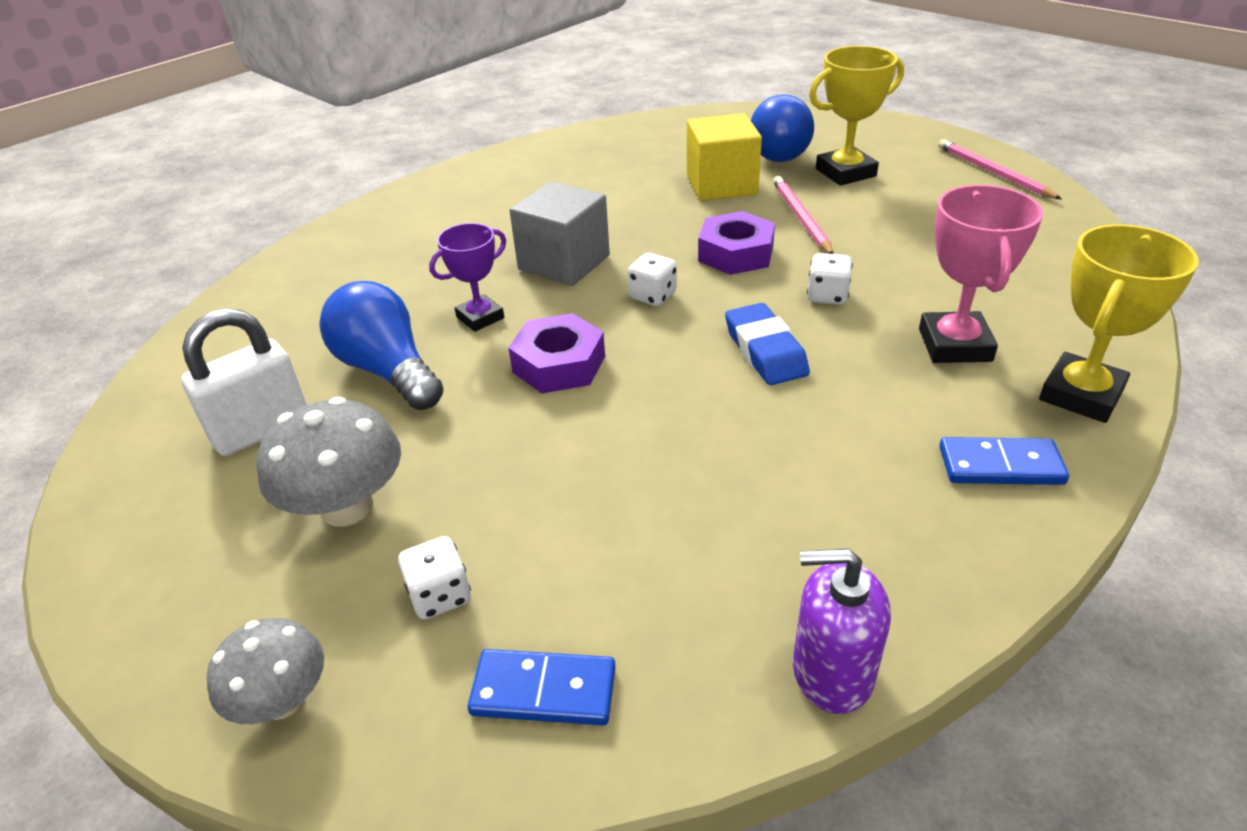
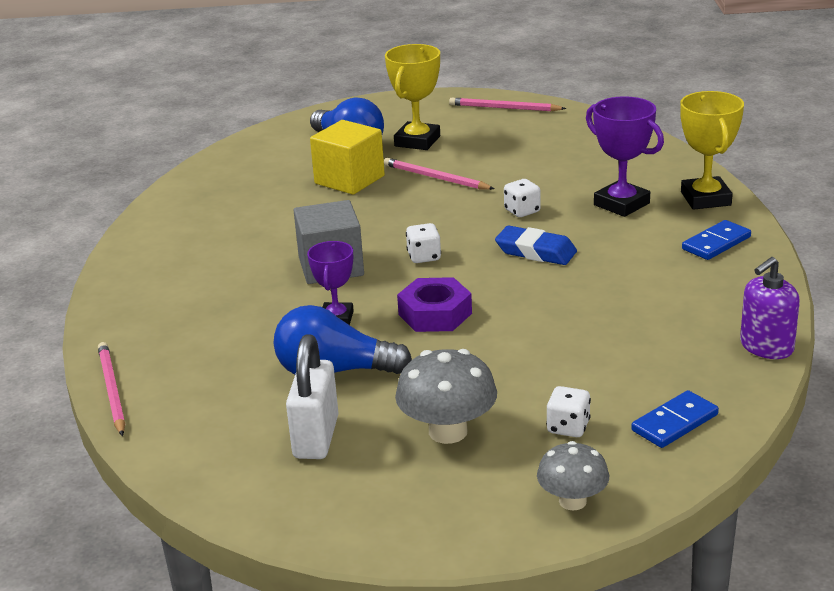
camera: 45 degrees left, 10 degrees down
purple nut [698,211,775,275] -> none
pink trophy [919,185,1043,363] -> purple trophy [586,96,664,217]
none -> pink pencil [98,342,125,436]

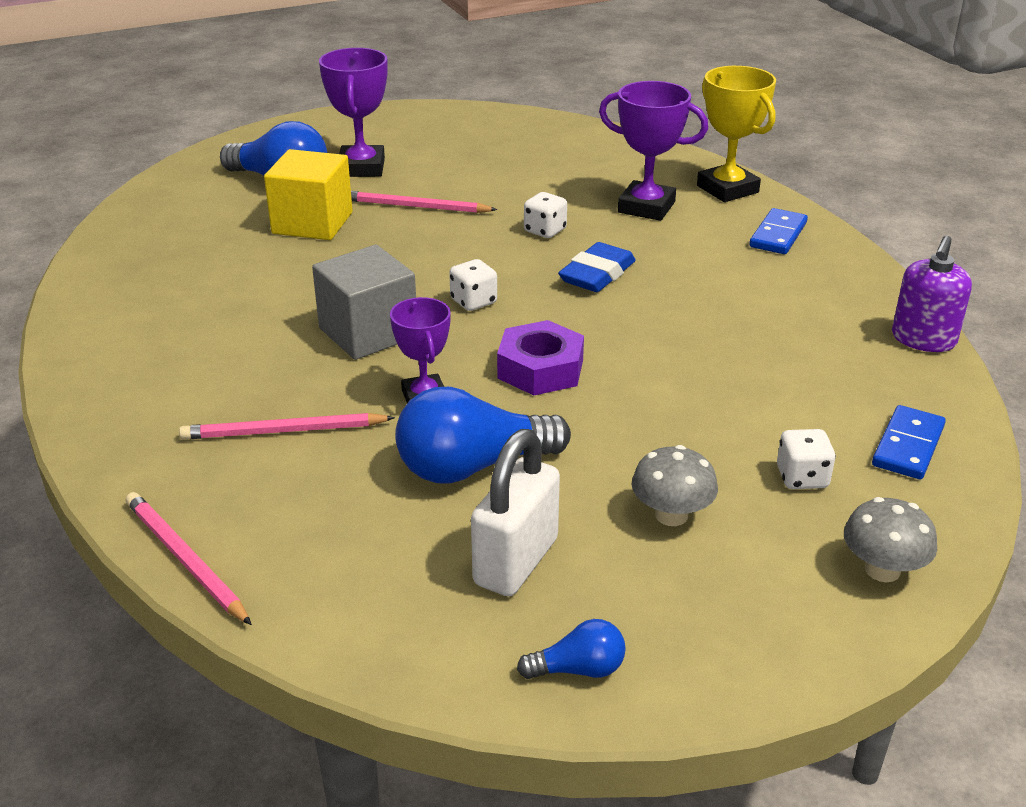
camera: 25 degrees left, 5 degrees up
white padlock [286,334,339,459] -> white padlock turned 45 degrees clockwise [471,429,560,596]
yellow trophy [385,44,440,150] -> purple trophy [319,48,388,177]
grey mushroom [395,349,497,444] -> grey mushroom [632,445,718,526], size x0.66
pink pencil [449,98,566,111] -> pink pencil moved to [179,413,395,440]
blue eraser [495,226,577,265] -> blue eraser turned 60 degrees counterclockwise [558,242,636,292]
none -> blue light bulb [517,619,626,679]

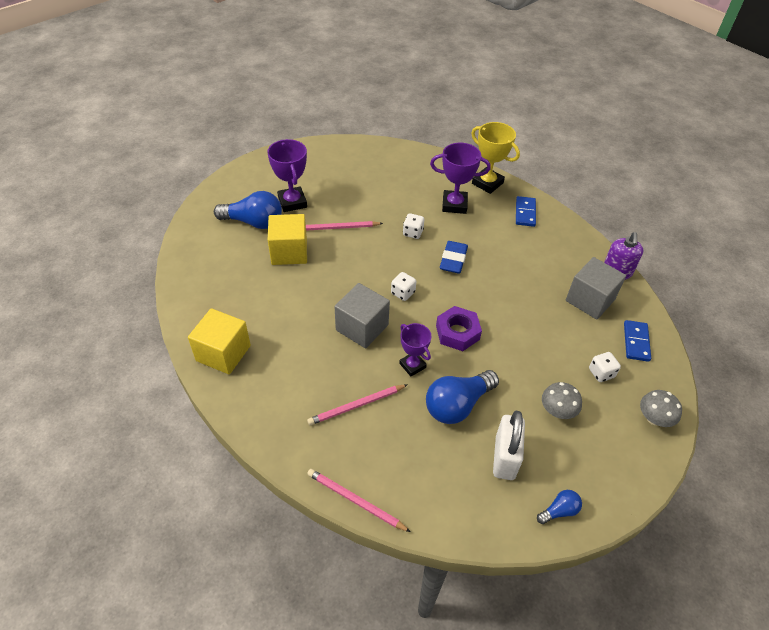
camera: 20 degrees left, 15 degrees up
none -> yellow cube [188,308,251,374]
none -> grey cube [566,257,626,320]

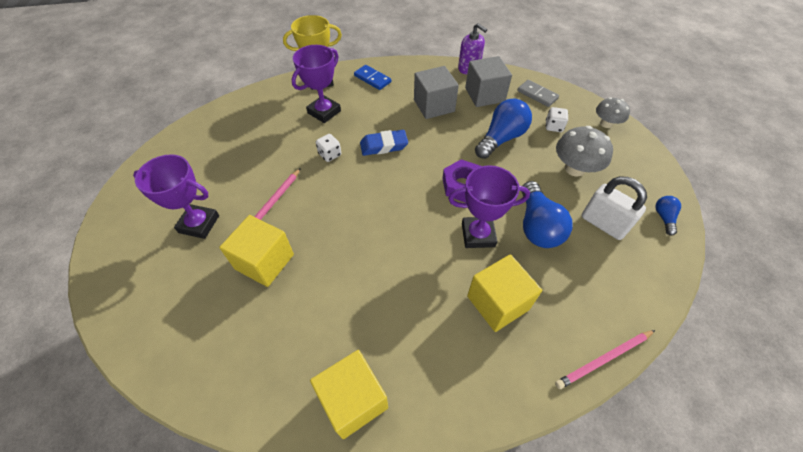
camera: 55 degrees left, 5 degrees up
blue light bulb [214,191,282,229] -> blue light bulb moved to [475,99,532,159]
pink pencil [307,384,408,425] -> yellow cube [467,254,542,332]
grey cube [335,283,390,348] -> grey cube moved to [414,66,459,119]
white dice [391,272,416,301] -> none
purple trophy [399,323,432,377] -> purple trophy [448,165,530,248], size x1.53
blue eraser [440,241,468,273] -> blue eraser turned 60 degrees counterclockwise [360,130,408,156]
grey mushroom [542,382,582,419] -> grey mushroom [556,126,613,177], size x1.52
blue domino [624,320,651,362] -> grey domino [517,80,559,107]

